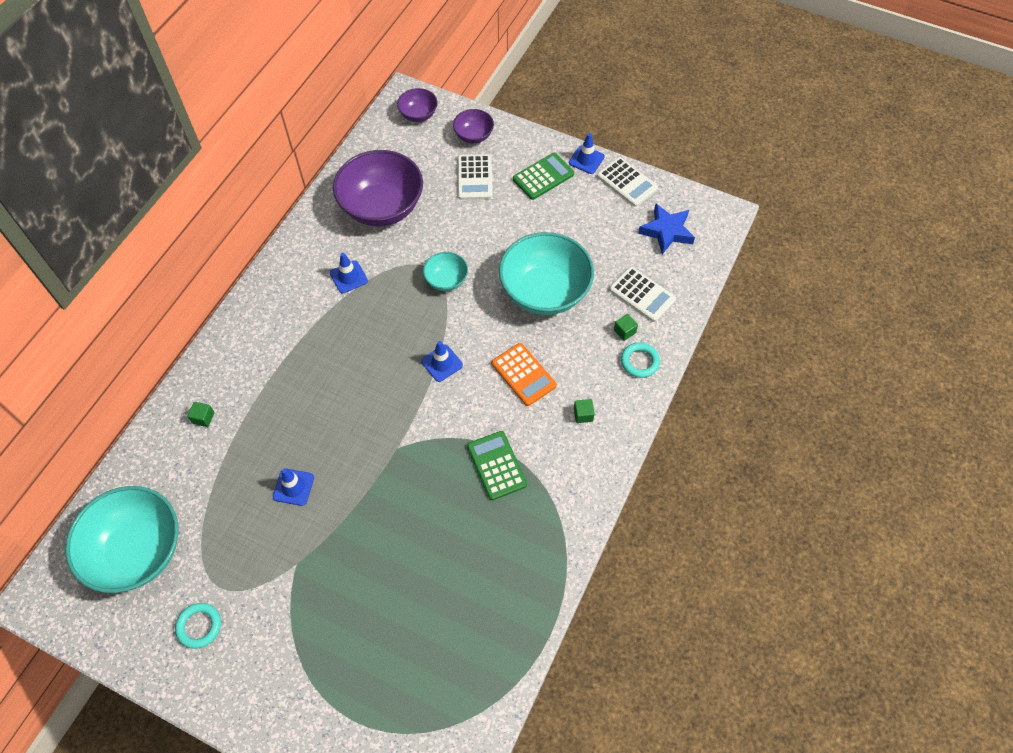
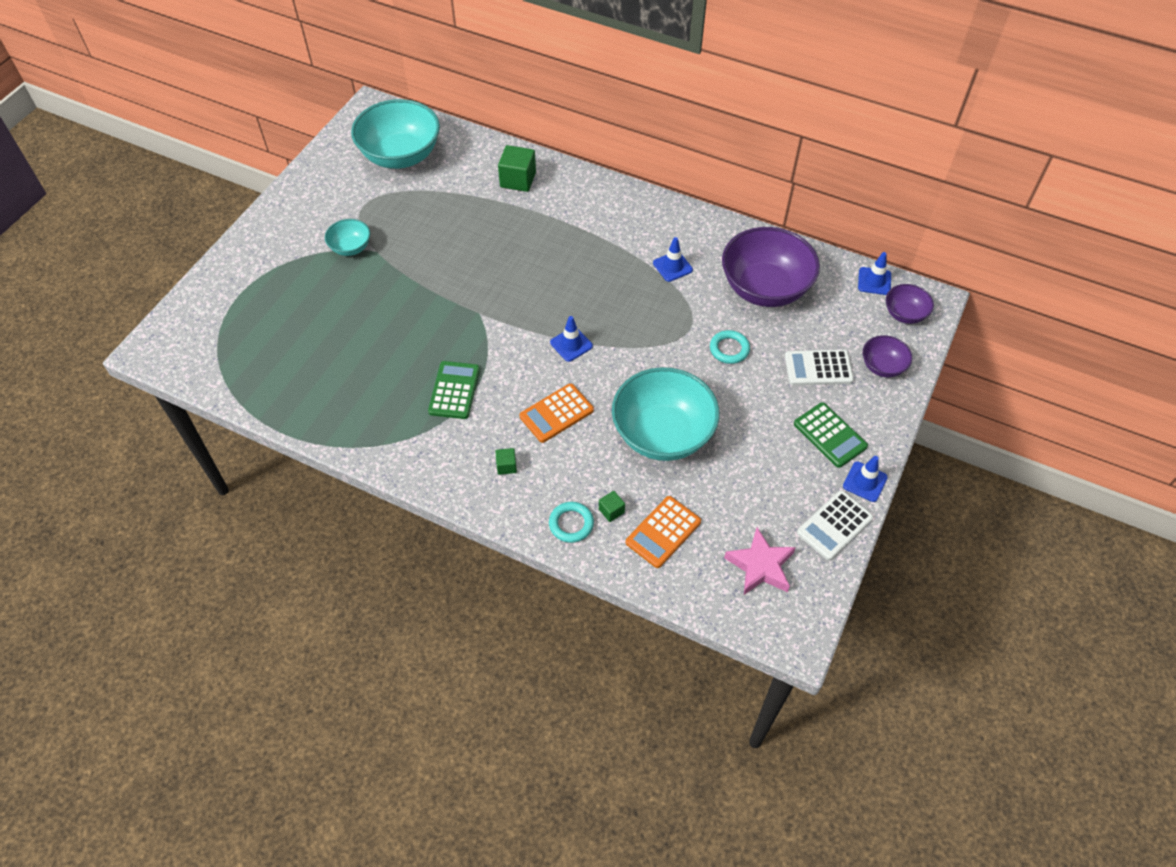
camera: 90 degrees right, 5 degrees down
turquoise ring [175,603,221,649] -> turquoise ring moved to [710,330,750,364]
green cube [187,402,214,427] -> green cube [498,145,536,192], size x1.96
blue traffic cone [273,468,314,506] -> blue traffic cone moved to [858,252,891,295]
turquoise bowl [423,252,468,291] -> turquoise bowl moved to [325,219,370,256]
green calculator [467,431,527,500] -> green calculator turned 60 degrees counterclockwise [428,361,480,419]
white calculator [609,267,676,322] -> orange calculator [626,496,701,568]
blue star [638,204,695,255] -> pink star [724,528,796,595]

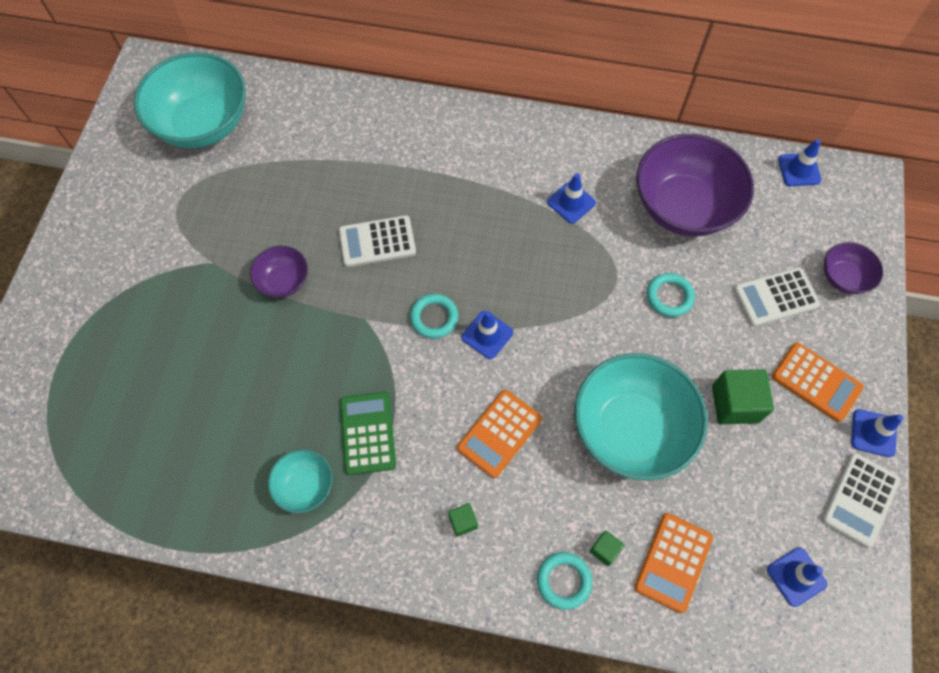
camera: 15 degrees left, 10 degrees up
turquoise bowl [325,219,370,256] -> turquoise bowl moved to [268,449,332,513]
green cube [498,145,536,192] -> green cube moved to [712,369,774,424]
pink star [724,528,796,595] -> blue traffic cone [767,547,827,607]
green calculator [794,402,868,468] -> orange calculator [772,342,864,422]
purple bowl [886,284,934,324] -> purple bowl moved to [250,246,308,298]
none -> white calculator [339,215,416,267]
none -> turquoise ring [410,294,459,339]

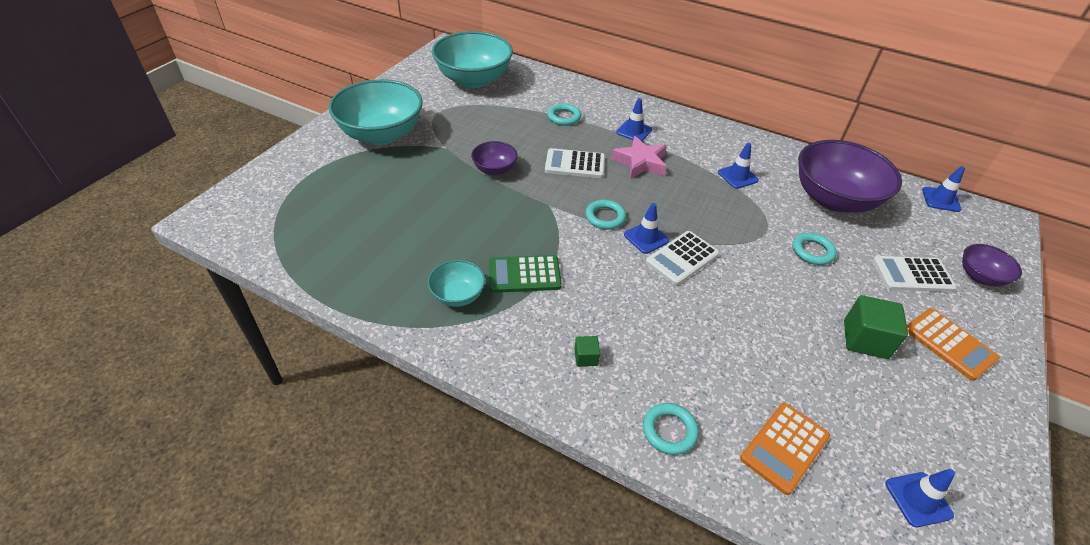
camera: 15 degrees right, 20 degrees down
green calculator [340,392,396,475] -> green calculator turned 105 degrees counterclockwise [489,255,562,293]
orange calculator [457,390,542,478] -> none
turquoise bowl [574,353,708,480] -> turquoise bowl moved to [329,79,423,145]
green cube [590,530,625,566] -> none
white calculator [821,453,900,548] -> white calculator moved to [646,231,719,285]
blue traffic cone [851,409,903,457] -> blue traffic cone moved to [616,98,652,141]
none -> turquoise ring [547,103,581,126]
none -> pink star [611,136,667,179]

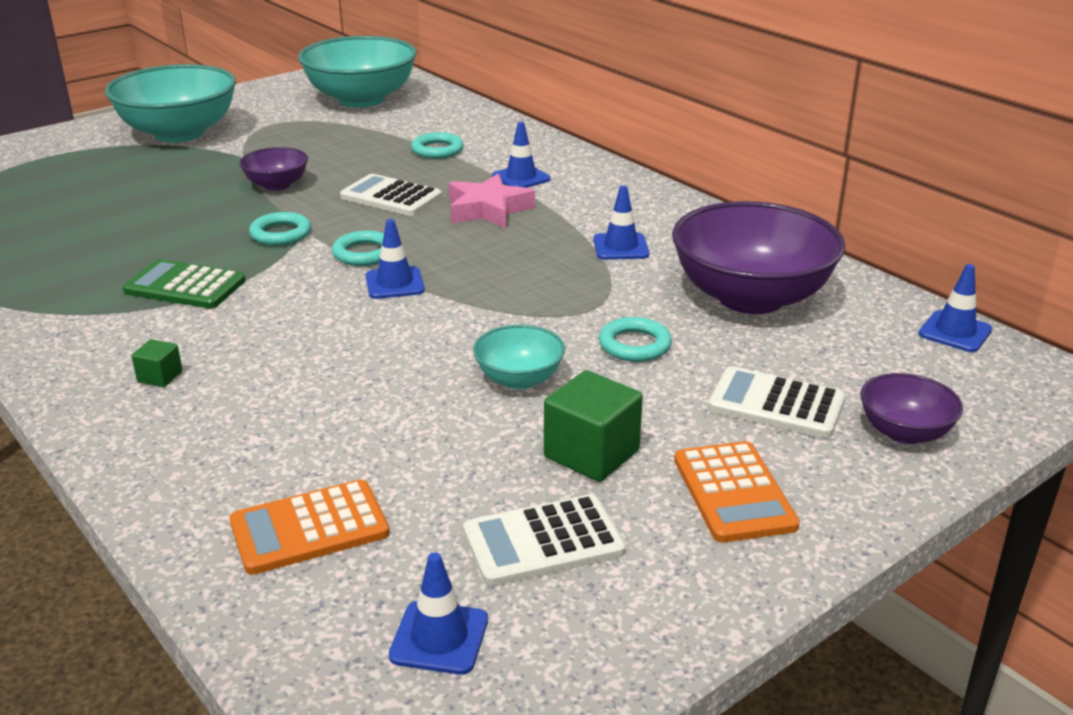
camera: 25 degrees right, 15 degrees down
turquoise bowl [428,260,485,307] -> turquoise bowl moved to [473,325,565,390]
turquoise ring [643,403,699,455] -> turquoise ring moved to [249,212,311,246]
white calculator [646,231,719,285] -> white calculator moved to [463,494,626,586]

